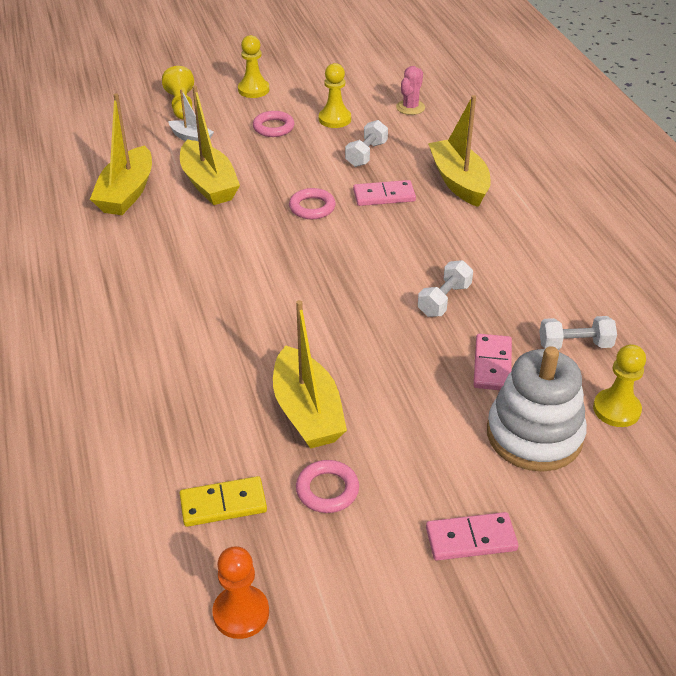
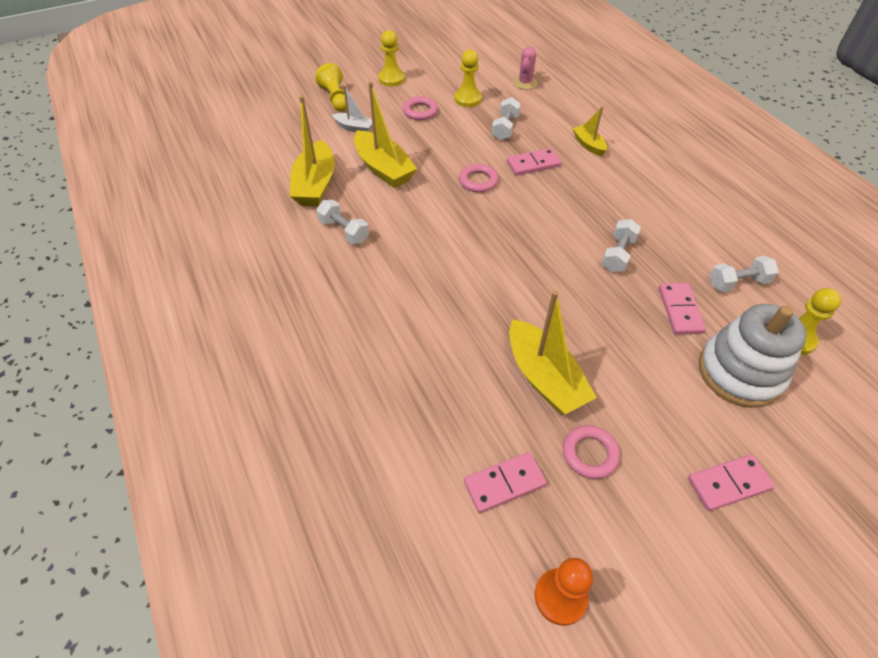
camera: 10 degrees left, 10 degrees up
yellow domino [179,476,267,527] -> pink domino [464,452,547,513]
yellow boat [428,95,491,207] -> yellow boat [573,106,607,156], size x0.54
none -> white dumbbell [316,200,369,244]

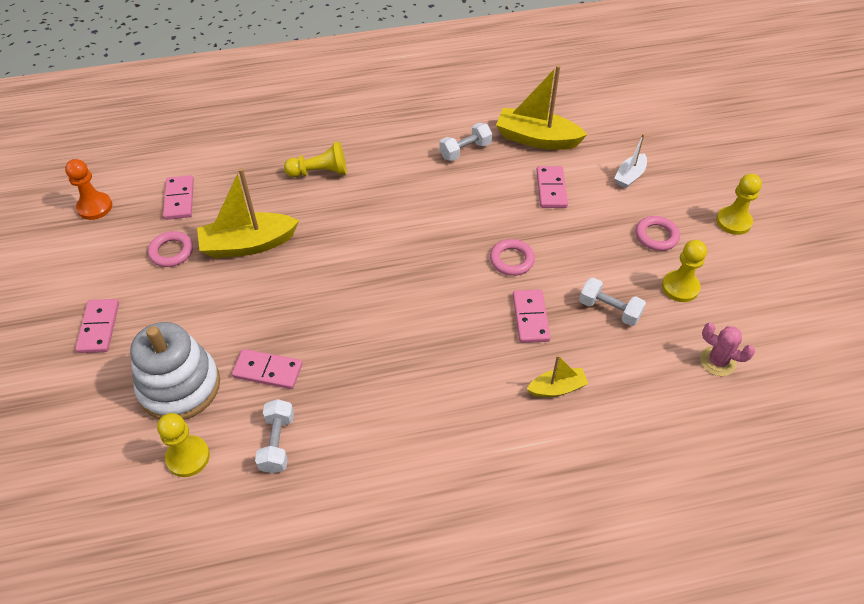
camera: 105 degrees right, 0 degrees up
yellow pawn [315,63,348,111] -> yellow pawn moved to [284,141,347,177]
yellow boat [354,82,417,188] -> pink domino [536,166,568,208]
white dumbbell [602,219,641,272] -> none

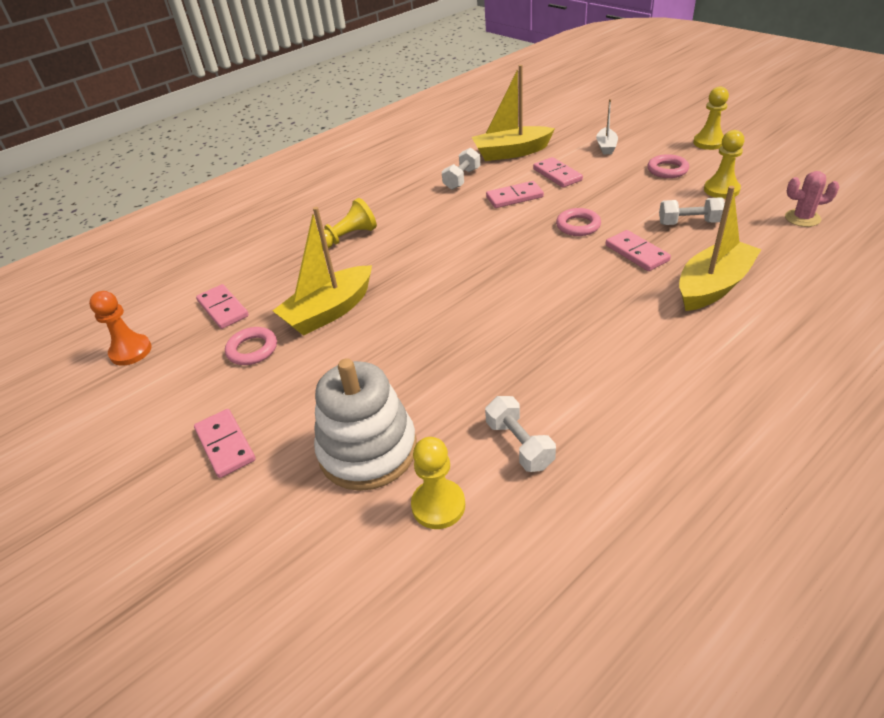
camera: 25 degrees left, 10 degrees down
pink domino [232,349,303,389] -> pink domino moved to [486,181,544,208]
yellow boat [527,355,589,397] -> yellow boat [679,186,762,311], size x1.85

